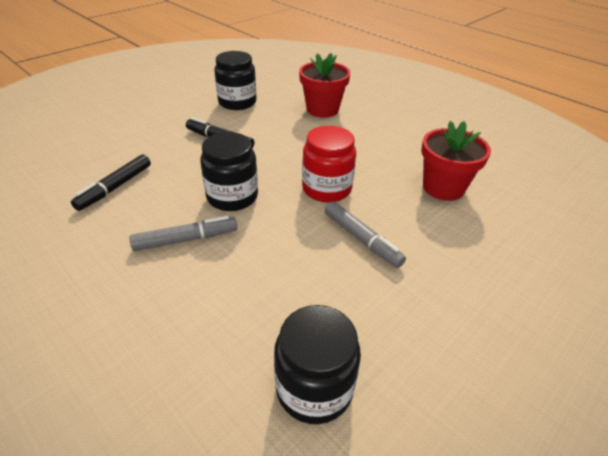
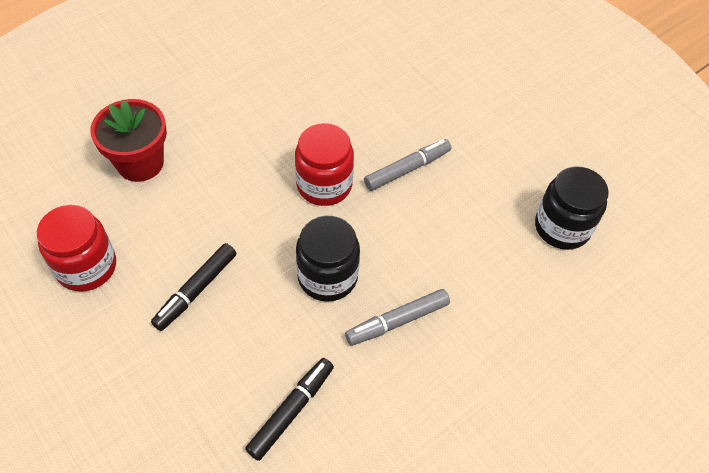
camera: 85 degrees left, 15 degrees up
black marker [71,154,151,211] -> black marker turned 90 degrees counterclockwise [245,358,334,461]
grey marker [129,216,237,251] -> grey marker turned 105 degrees counterclockwise [345,289,450,346]
black jar [214,51,256,110] -> red jar [37,205,116,292]
red flower pot [421,121,491,201] -> none

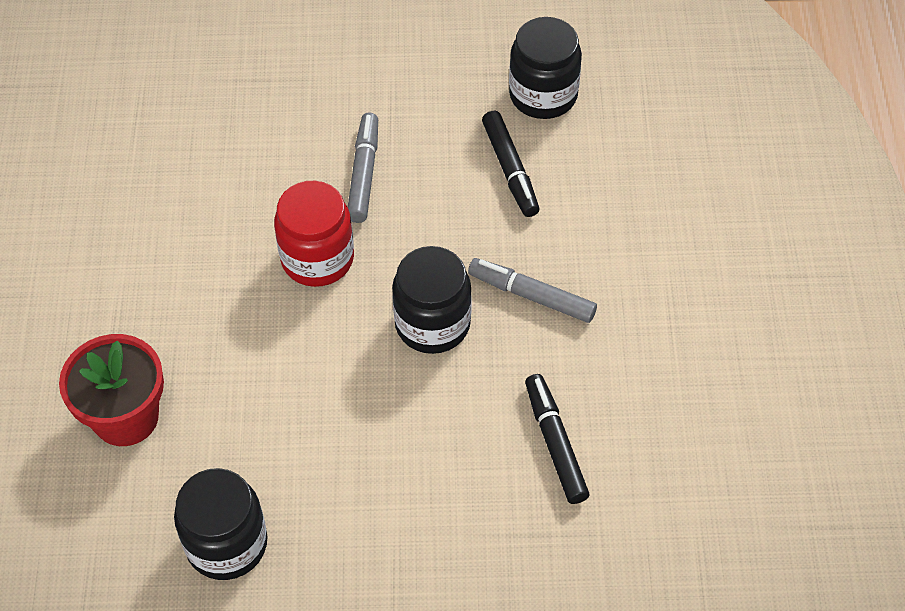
camera: 50 degrees left, 0 degrees up
red jar [37,205,116,292] -> black jar [174,468,268,580]
black marker [151,243,236,331] -> black marker moved to [482,110,540,217]
grey marker [345,289,450,346] -> grey marker turned 105 degrees clockwise [468,258,597,323]

